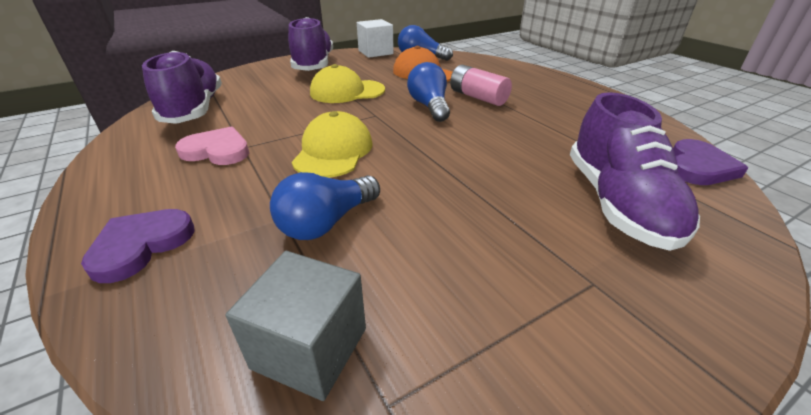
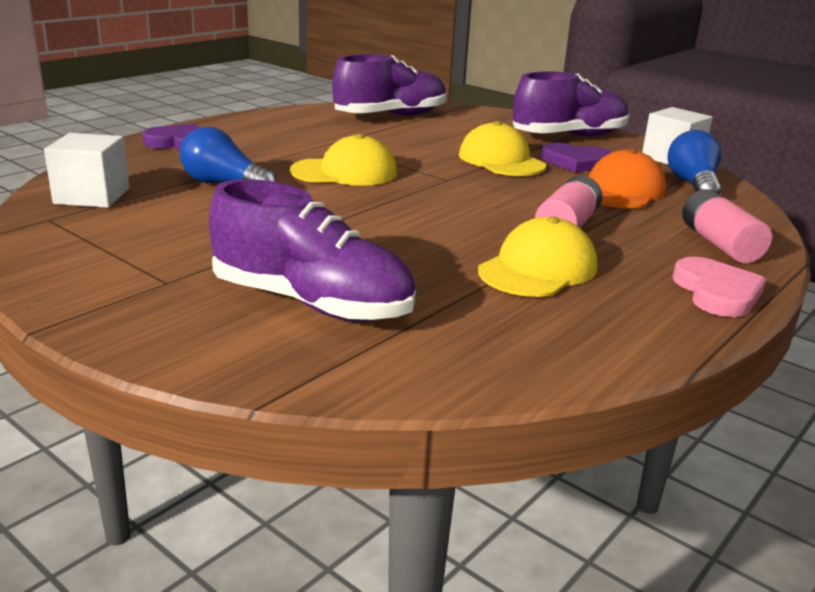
camera: 70 degrees right, 10 degrees down
pink heart [175,126,249,165] -> pink heart moved to [672,257,766,317]
grey cube [225,251,366,401] -> white cube [44,133,129,208]
blue light bulb [407,62,450,122] -> none
purple shoe [570,92,700,251] -> purple shoe turned 135 degrees counterclockwise [209,179,416,322]
purple heart [673,139,748,185] -> purple heart moved to [541,143,612,173]
none -> yellow cap [478,216,597,297]
none -> pink battery [682,189,772,263]

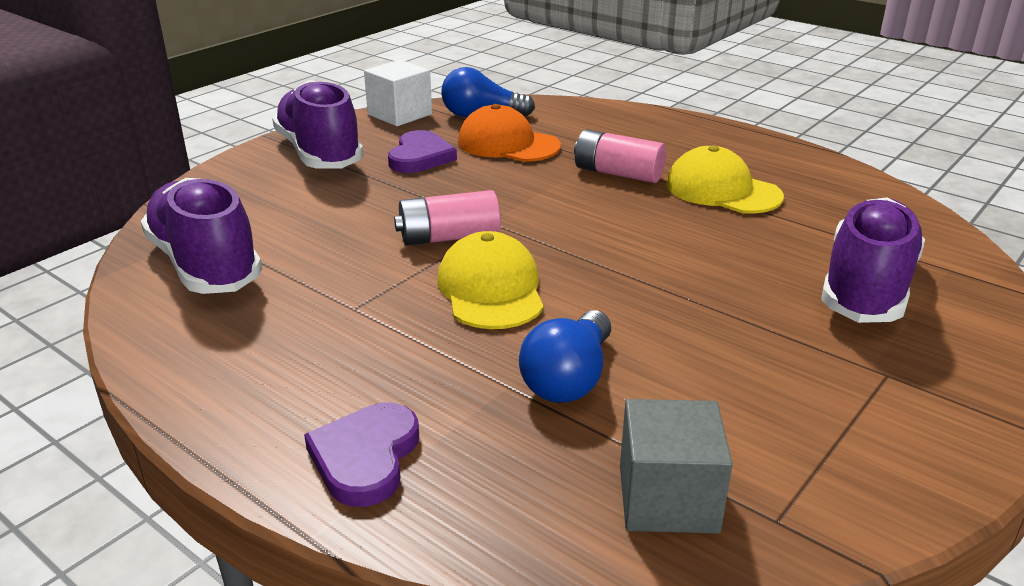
camera: 90 degrees left, 5 degrees up
white cube [44,133,129,208] -> grey cube [620,399,733,534]
yellow cap [459,121,546,176] -> none
pink heart [672,257,766,317] -> none
pink battery [682,189,772,263] -> pink battery moved to [394,190,501,246]

